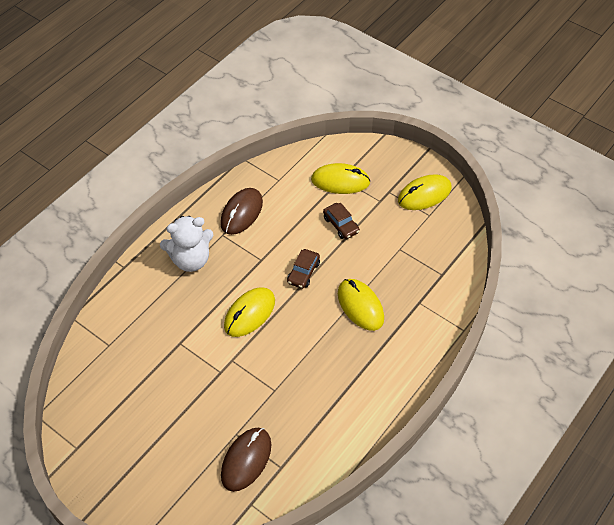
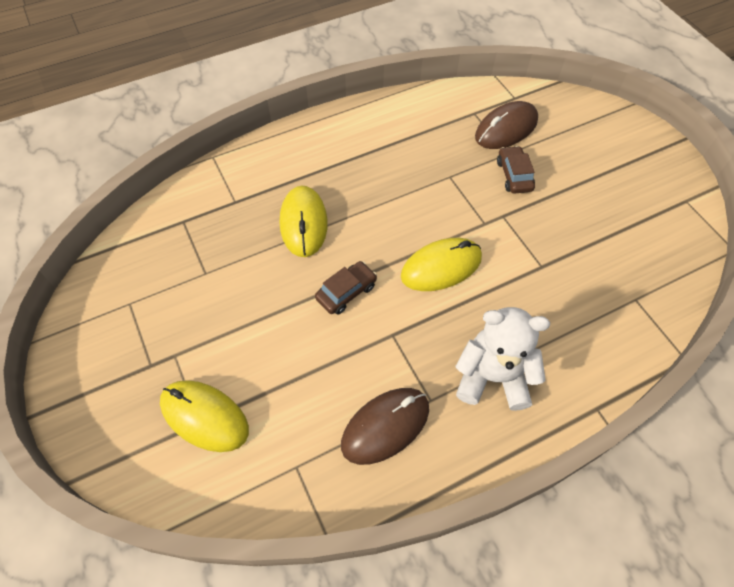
camera: 155 degrees left, 5 degrees up
brown car [323,203,360,239] -> brown car moved to [497,146,535,194]
yellow mouse [398,174,452,210] -> none

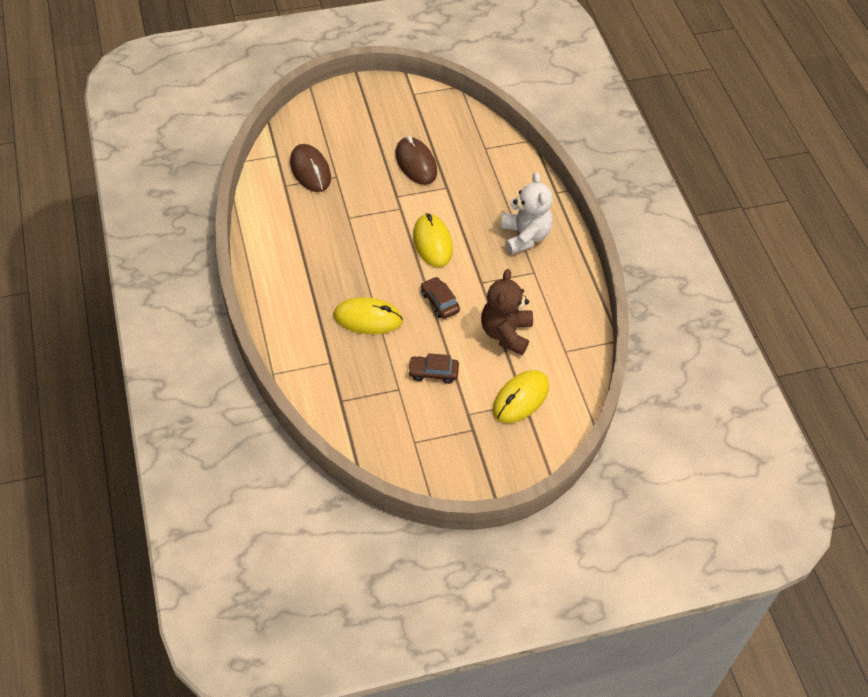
camera: 80 degrees left, 5 degrees down
brown mouse [341,388,429,465] -> brown mouse moved to [395,136,437,185]
white teddy bear [456,307,550,411] -> white teddy bear turned 150 degrees clockwise [501,172,553,254]
brown car [497,146,535,194] -> brown car moved to [408,353,459,384]
none -> brown teddy bear [481,269,533,355]

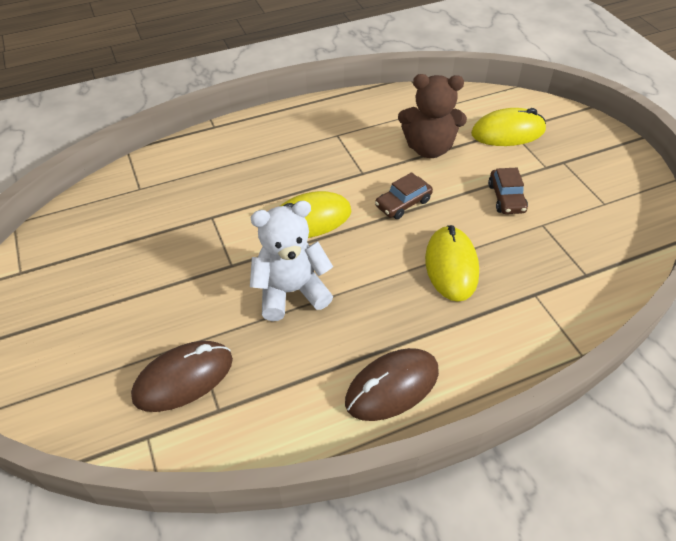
camera: 95 degrees left, 5 degrees down
brown mouse [395,136,437,185] -> brown mouse moved to [345,348,439,421]
yellow mouse [493,370,549,423] -> yellow mouse turned 45 degrees counterclockwise [471,108,546,146]
white teddy bear [501,172,553,254] -> white teddy bear moved to [250,201,333,321]

